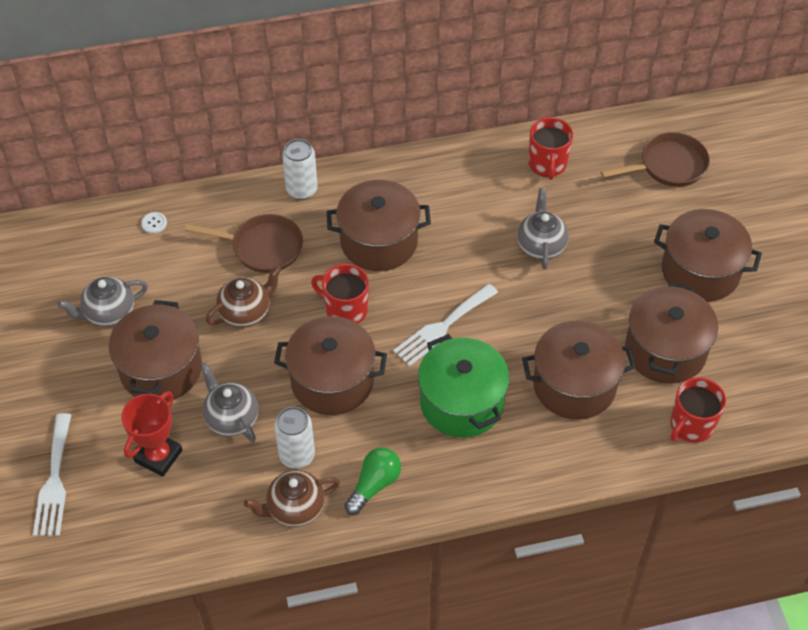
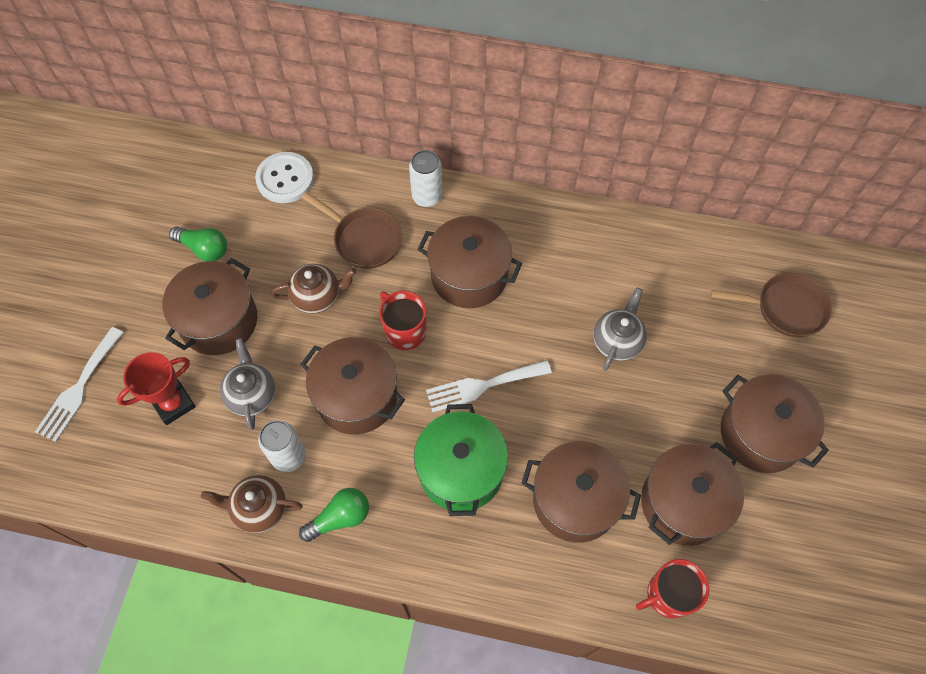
camera: 25 degrees right, 10 degrees up
grey teapot [58,276,148,327] -> green light bulb [169,226,227,261]
white button [141,212,167,234] -> white button [255,152,314,203], size x2.40
red mug [528,117,573,180] -> none

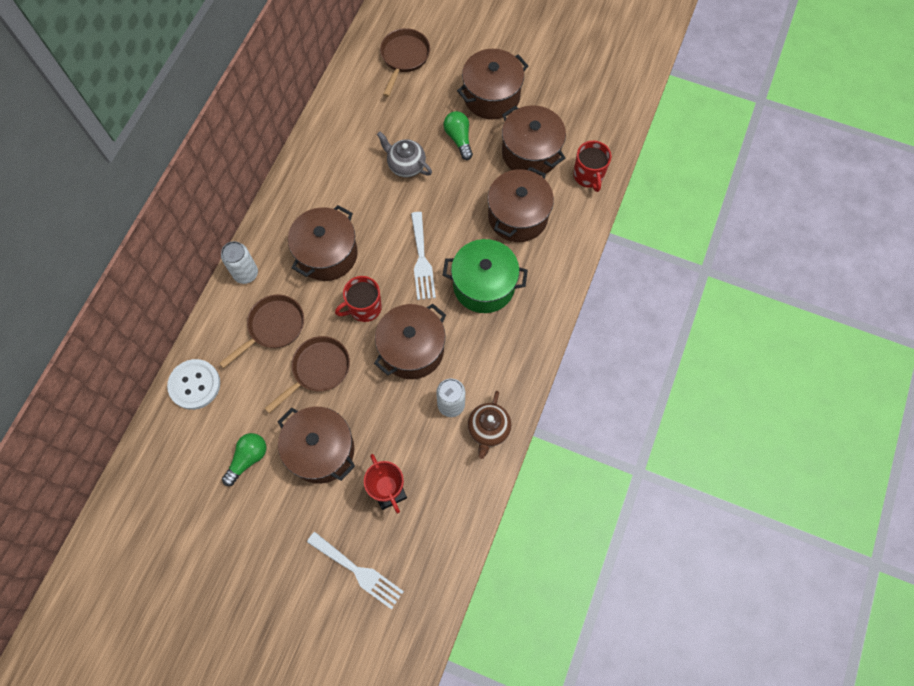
camera: 80 degrees left, 5 degrees up
grey teapot [220,338,276,430] -> none
brown teapot [271,264,356,314] -> brown pan [265,336,350,413]
green light bulb [299,488,369,542] -> green light bulb moved to [444,111,473,160]

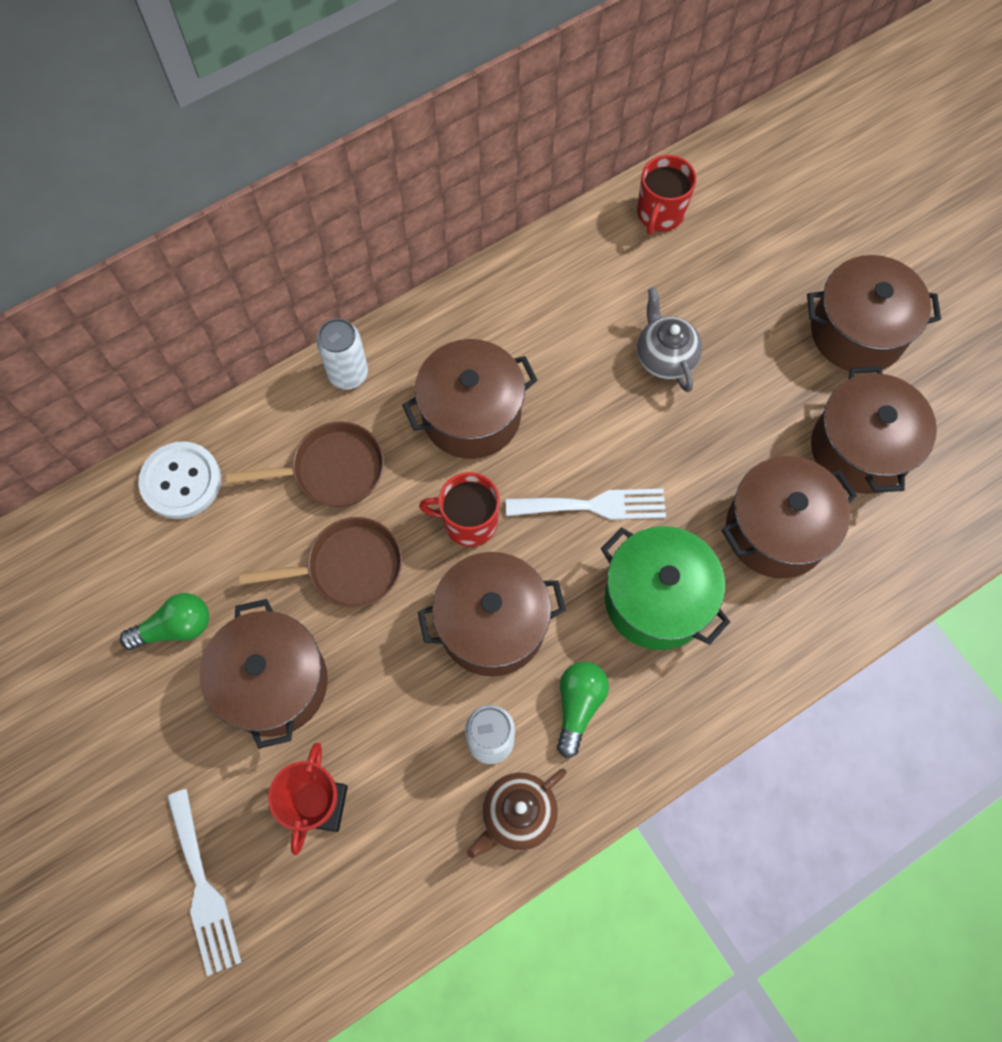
camera: 35 degrees right, 0 degrees up
brown pan [380,28,430,97] -> none
white fork [411,212,436,300] -> white fork turned 120 degrees counterclockwise [506,489,666,520]
green light bulb [444,111,473,160] -> green light bulb moved to [557,662,609,758]
red mug [573,141,611,192] -> red mug moved to [637,155,696,235]

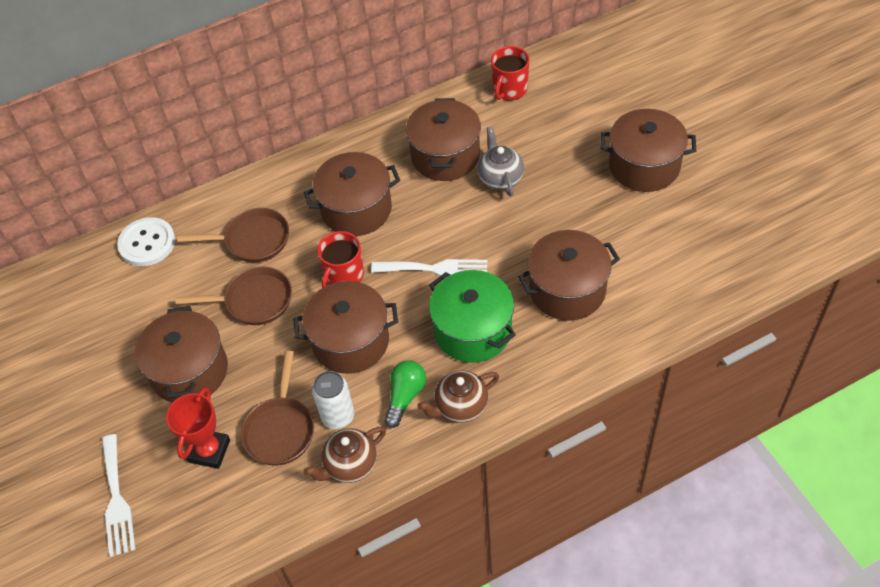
camera: 10 degrees right, 15 degrees down
green light bulb [120,593,209,650] -> none
white can [317,318,368,390] -> none
red mug [419,472,500,547] -> red mug turned 75 degrees counterclockwise [317,231,364,288]
brown pot [811,366,937,494] -> brown pot moved to [406,98,481,181]
none -> brown pan [241,351,314,466]
none -> brown teapot [417,371,499,423]

